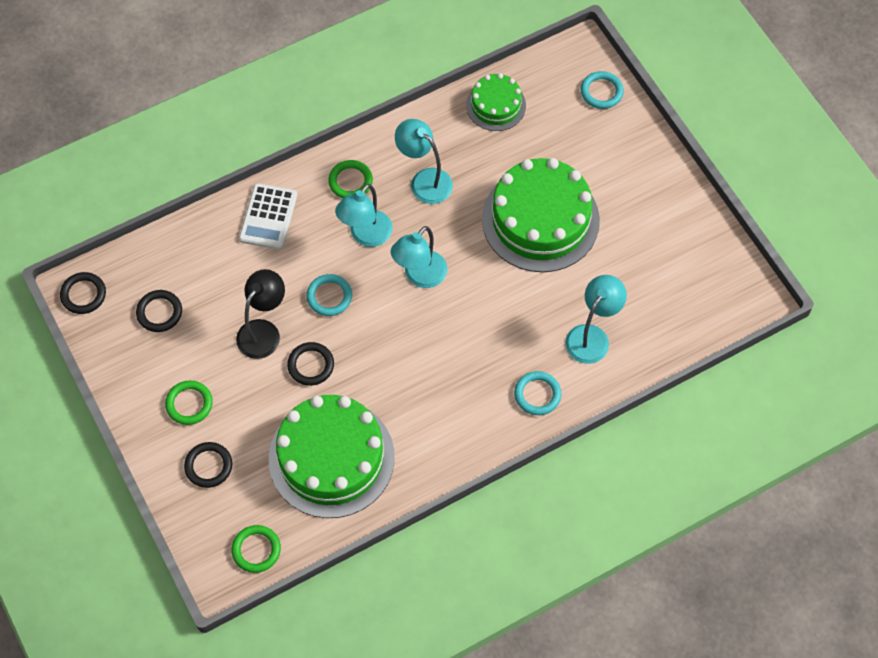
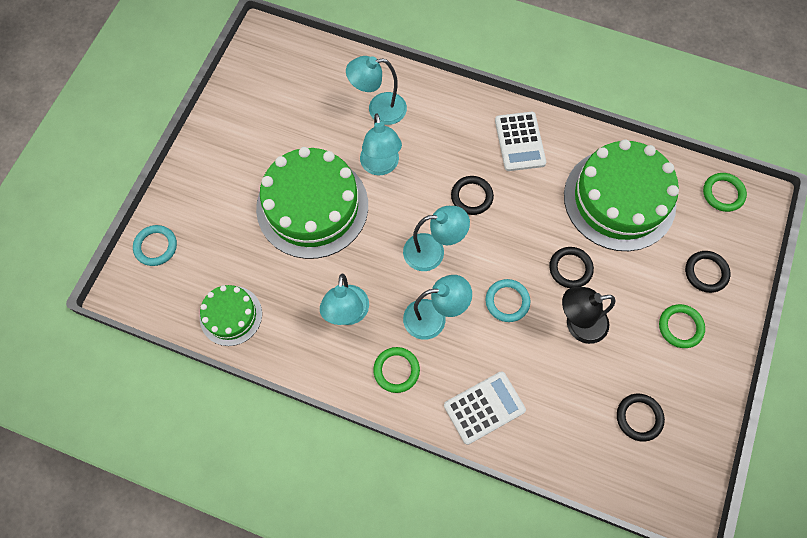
camera: 130 degrees left, 5 degrees up
black ring [60,272,106,314] -> black ring moved to [451,176,494,215]
turquoise ring [514,371,561,415] -> none
none -> turquoise lamp [360,113,402,175]
none -> white calculator [495,112,546,171]

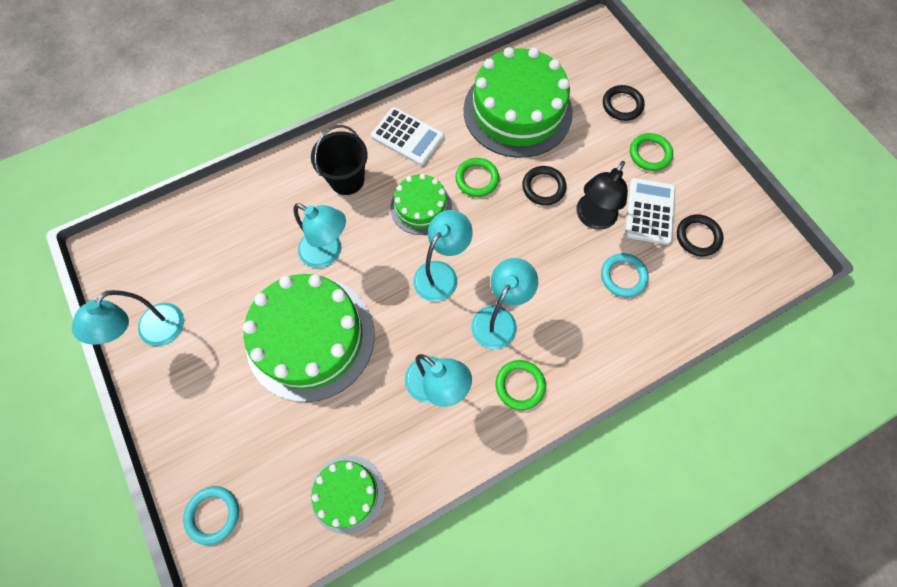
camera: 50 degrees left, 0 degrees up
turquoise lamp [346,56,407,125] -> turquoise lamp moved to [72,290,184,346]
white calculator [444,371,526,445] -> white calculator moved to [625,178,676,245]
black ring [451,176,494,215] -> green cake [390,174,452,235]
turquoise ring [486,279,530,322] -> turquoise ring moved to [601,253,649,297]
green ring [703,173,747,212] -> green ring moved to [455,158,499,197]
none -> black bucket [311,125,368,195]

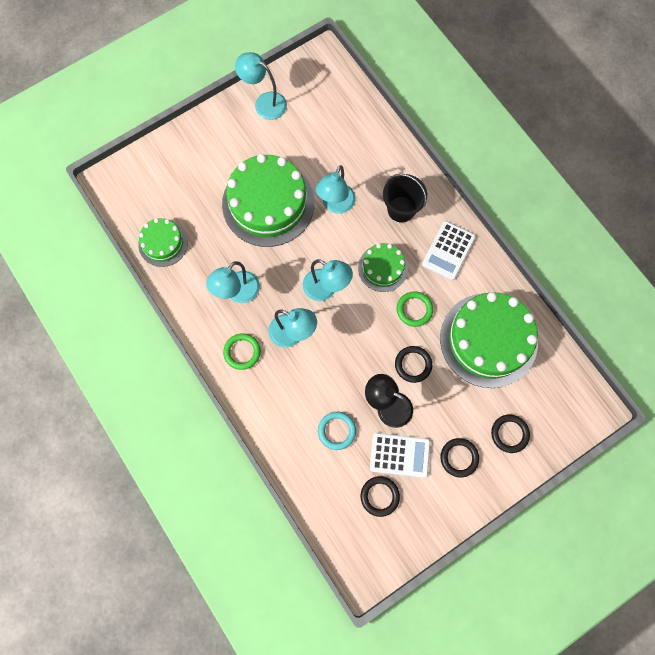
camera: 85 degrees right, 5 degrees up
turquoise ring [183,486,239,545] -> none
green ring [630,133,673,171] -> black ring [441,438,479,477]

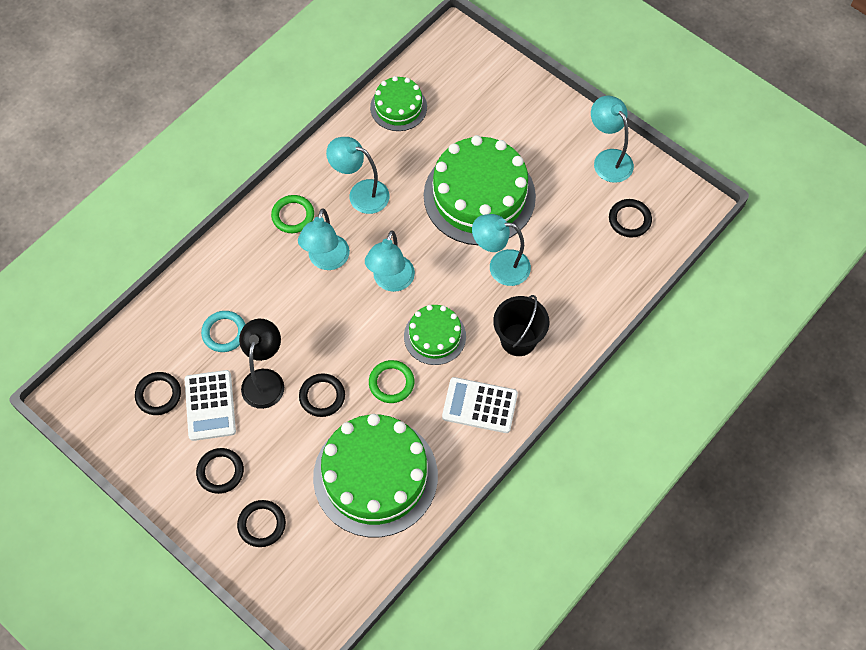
camera: 75 degrees right, 10 degrees down
turquoise lamp [235,52,287,120] -> turquoise lamp turned 45 degrees counterclockwise [591,96,634,183]
none -> black ring [609,199,652,237]

